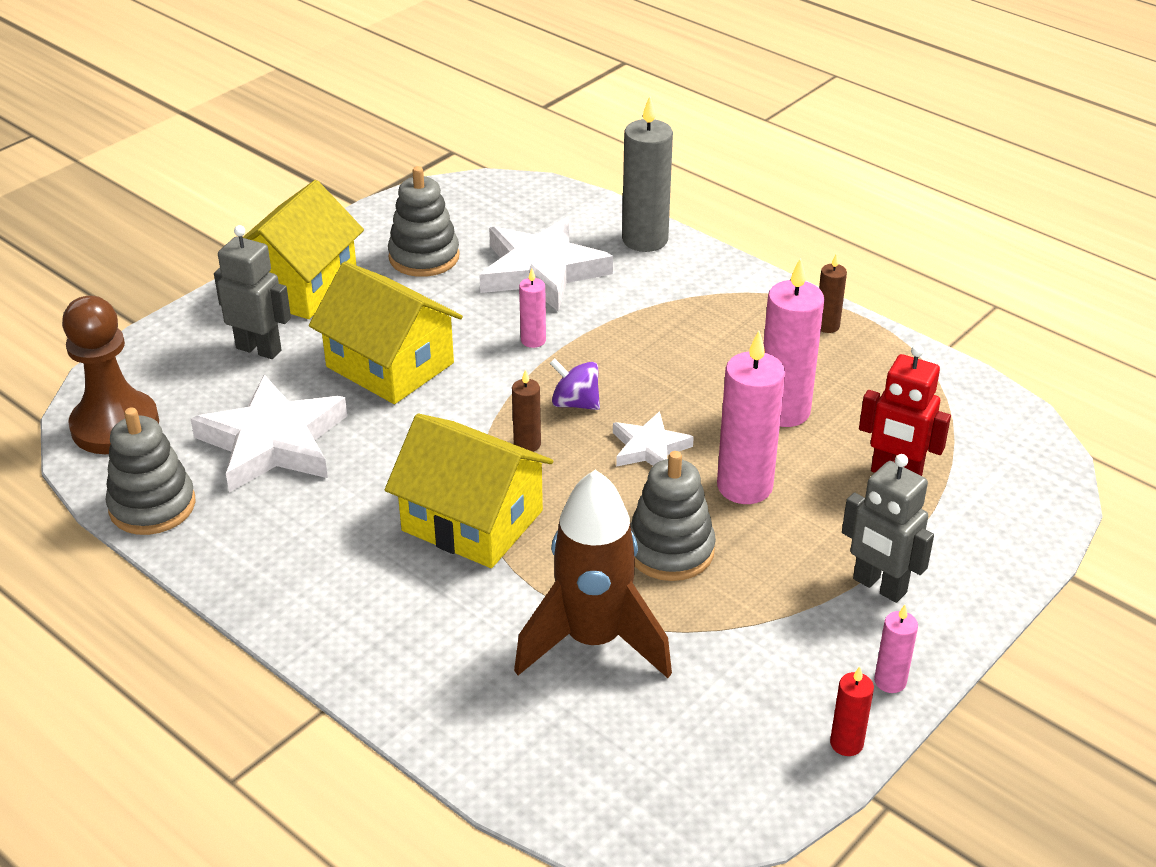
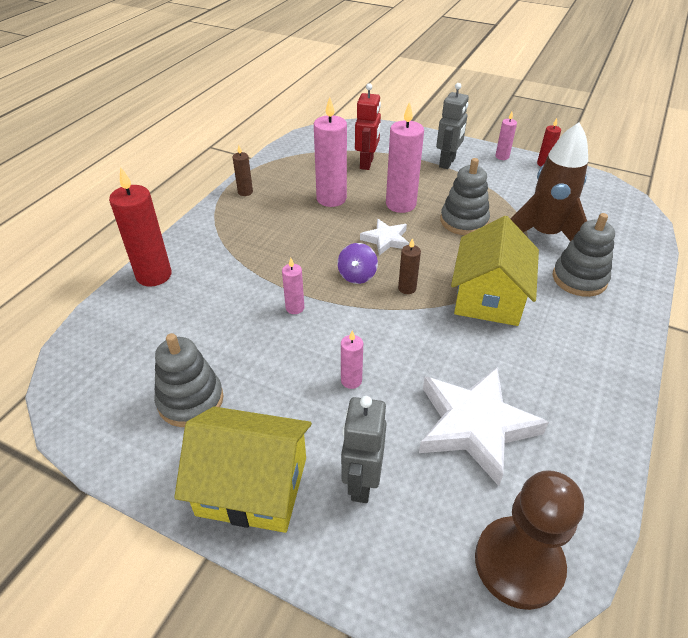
camera: 105 degrees left, 5 degrees up
grey stacking toy [106,408,196,535] -> grey stacking toy moved to [553,213,615,297]
yellow house [309,261,463,404] -> pink candle [341,330,363,389]
white star [479,217,613,312] -> none
grey candle [622,96,673,252] -> red candle [109,167,172,287]

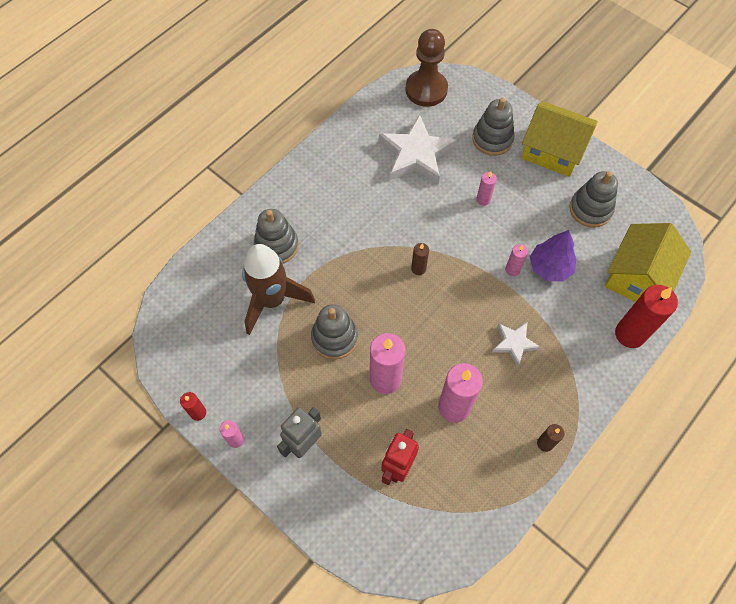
camera: 165 degrees left, 20 degrees up
purple spinning top [337,243,378,284] -> none
grey robot [341,396,386,503] -> grey stacking toy [472,98,515,156]
white star [360,219,409,256] -> white star moved to [492,322,540,367]
yellow house [451,216,539,326] -> yellow house moved to [605,223,691,302]
none -> purple tree [530,230,576,282]

